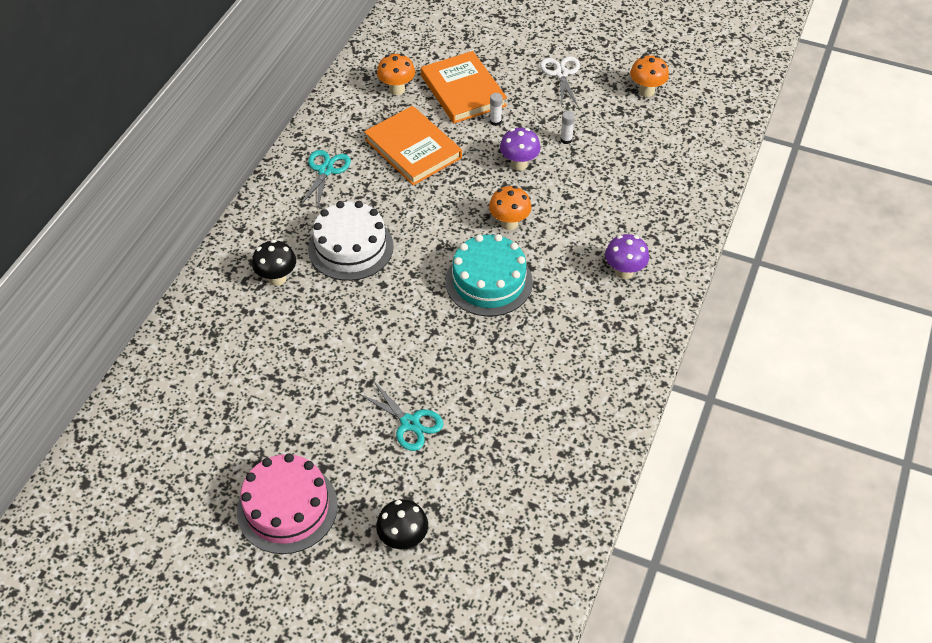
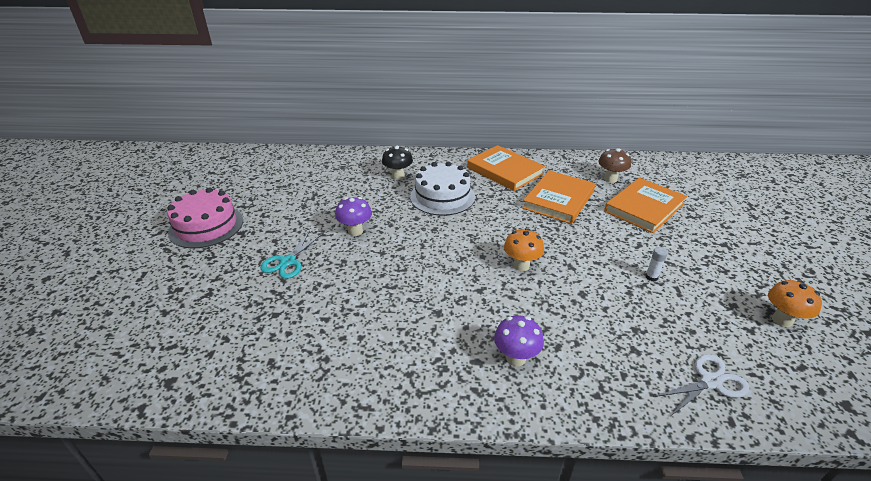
camera: 70 degrees right, 15 degrees down
turquoise scissors [300,150,351,210] -> orange book [467,145,545,191]
black mushroom [376,499,428,549] -> none
orange mushroom [377,54,415,95] -> brown mushroom [598,148,631,183]
turquoise cake [446,234,533,317] -> none
white glue stick [490,93,503,126] -> none
purple mushroom [500,128,540,170] -> purple mushroom moved to [335,197,372,236]
white scissors [540,56,580,106] -> white scissors moved to [653,354,750,415]

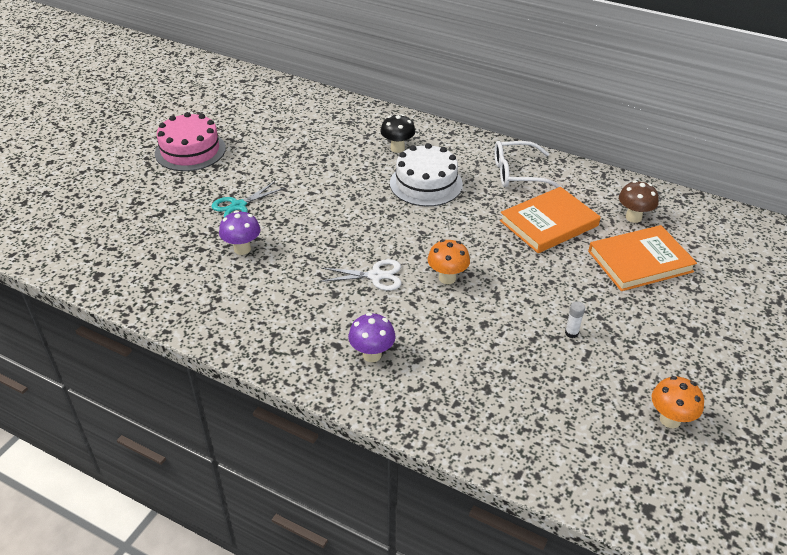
camera: 25 degrees right, 5 degrees up
purple mushroom [335,197,372,236] -> purple mushroom moved to [219,211,260,255]
orange book [467,145,545,191] -> white glasses [494,141,562,188]
white scissors [653,354,750,415] -> white scissors moved to [319,259,401,291]

